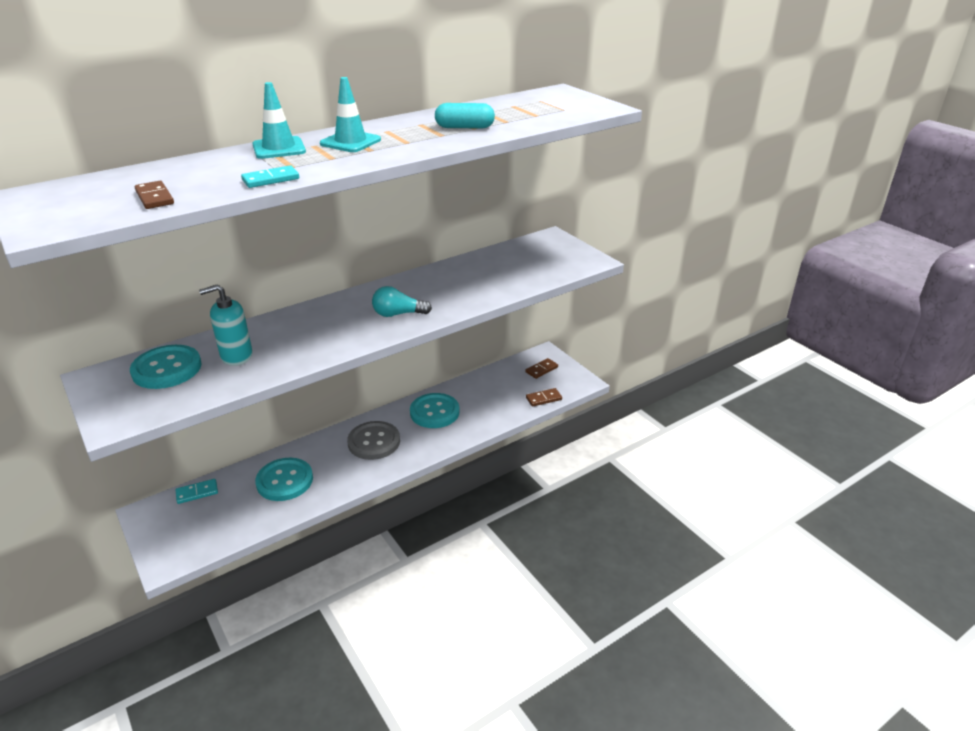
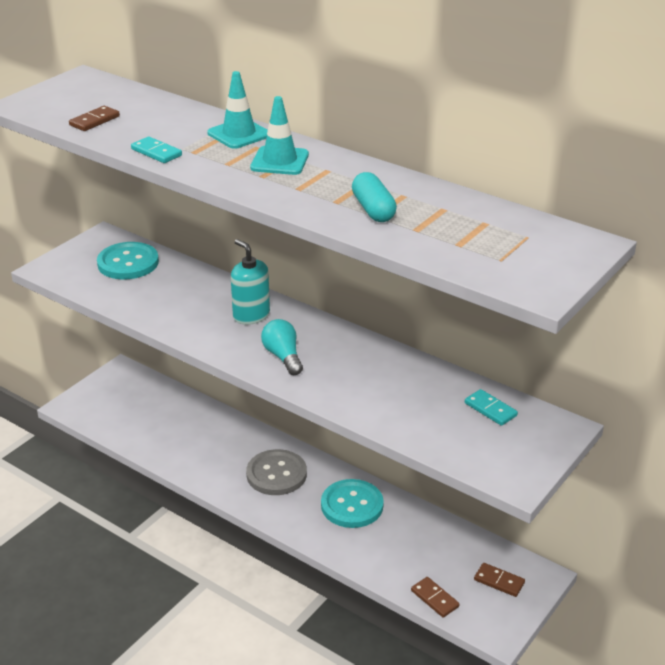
camera: 70 degrees right, 0 degrees up
turquoise domino [175,479,218,504] -> turquoise domino moved to [465,389,518,426]
turquoise soap dispenser [199,285,252,366] -> turquoise soap dispenser moved to [231,239,270,325]
turquoise button [255,458,313,501] -> none

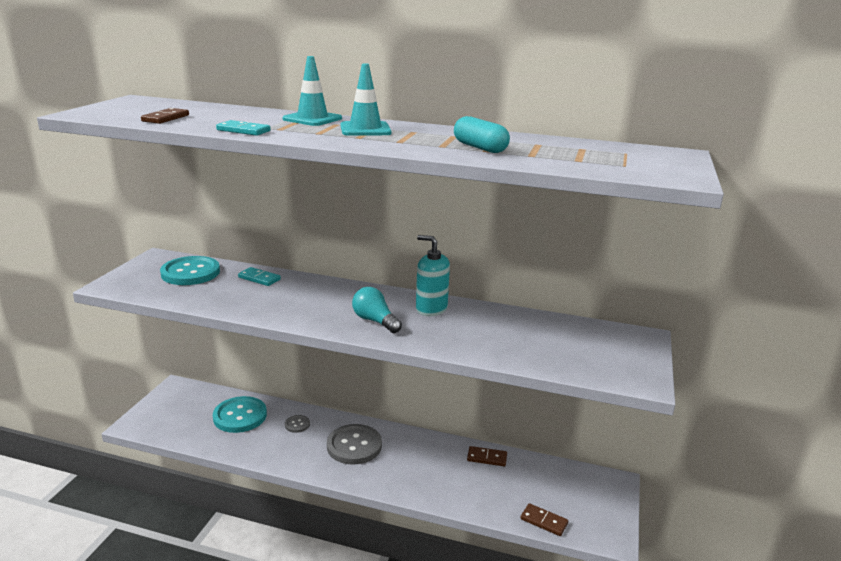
camera: 20 degrees left, 10 degrees down
turquoise soap dispenser [231,239,270,325] -> turquoise soap dispenser moved to [416,235,450,316]
turquoise button [321,479,384,528] -> turquoise button moved to [213,396,267,433]
turquoise domino [465,389,518,426] -> turquoise domino moved to [238,267,281,286]
brown domino [474,563,525,597] -> brown domino moved to [467,446,507,466]
none -> grey button [285,415,310,433]

